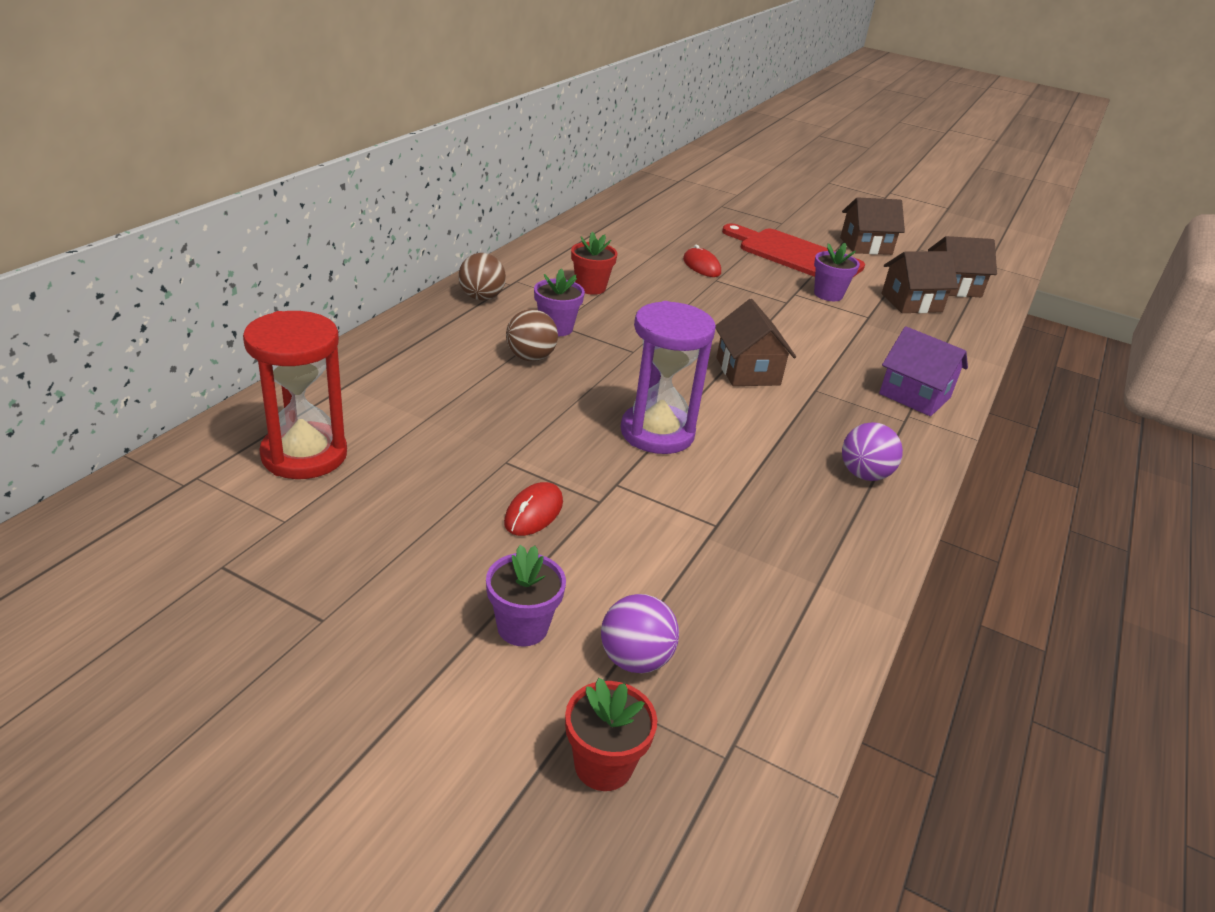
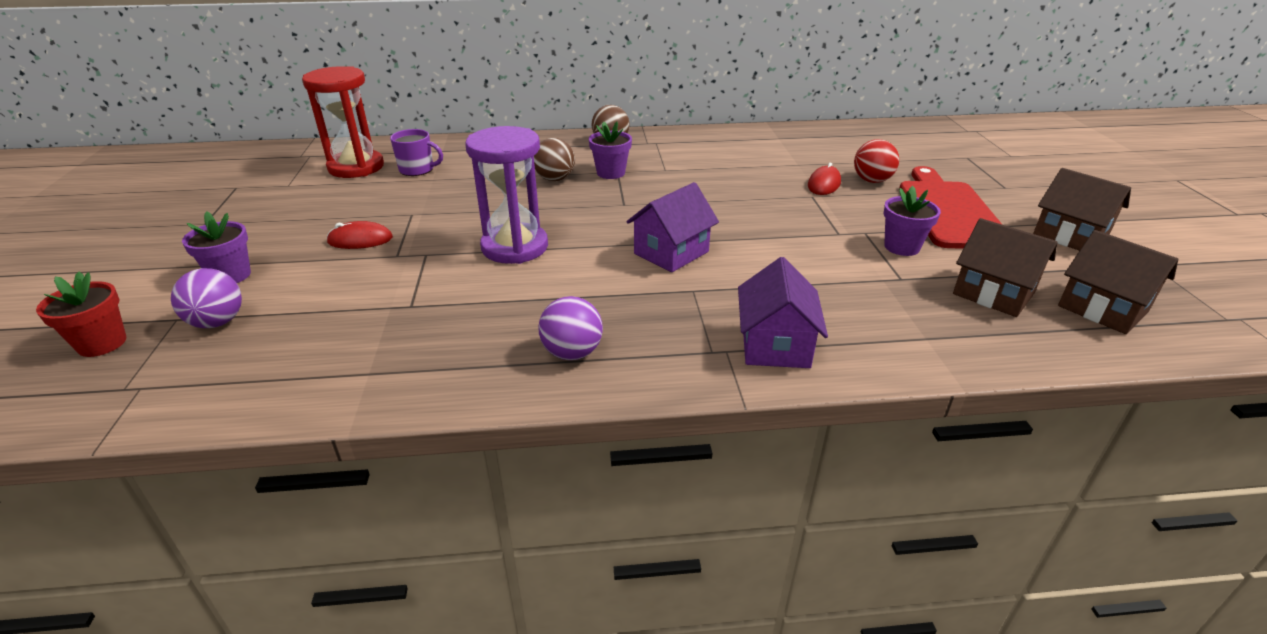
camera: 60 degrees right, 0 degrees up
red flower pot [571,232,617,295] -> none
brown house [716,299,796,386] -> purple house [626,182,719,272]
none -> purple mug [390,129,443,176]
none -> red ball [854,139,899,183]

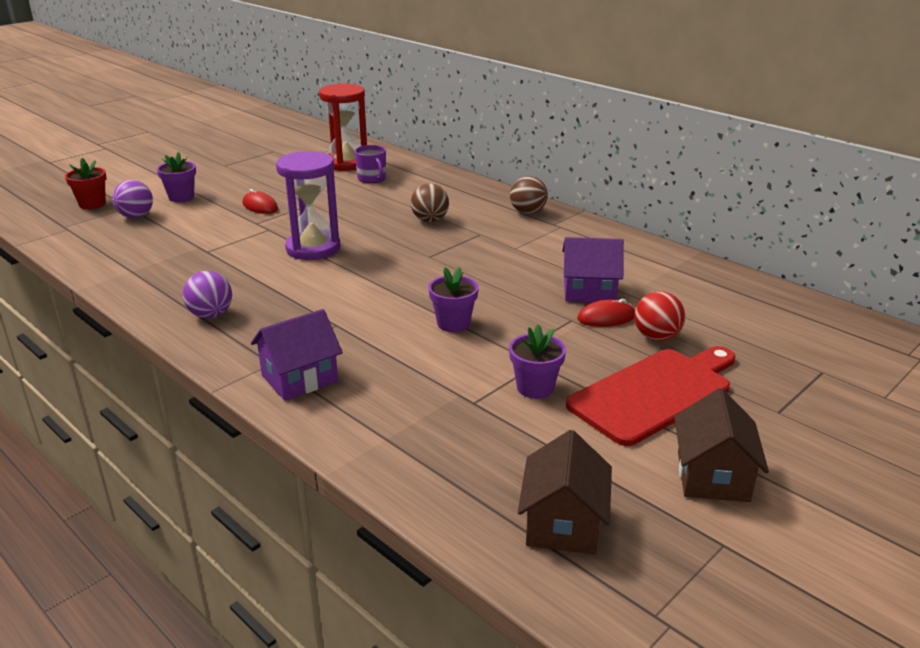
camera: 50 degrees right, 5 degrees down
purple flower pot [589,121,632,179] -> purple flower pot moved to [428,267,479,332]
purple house [626,182,719,272] -> purple house moved to [562,237,624,303]
brown house [953,218,1058,317] -> none

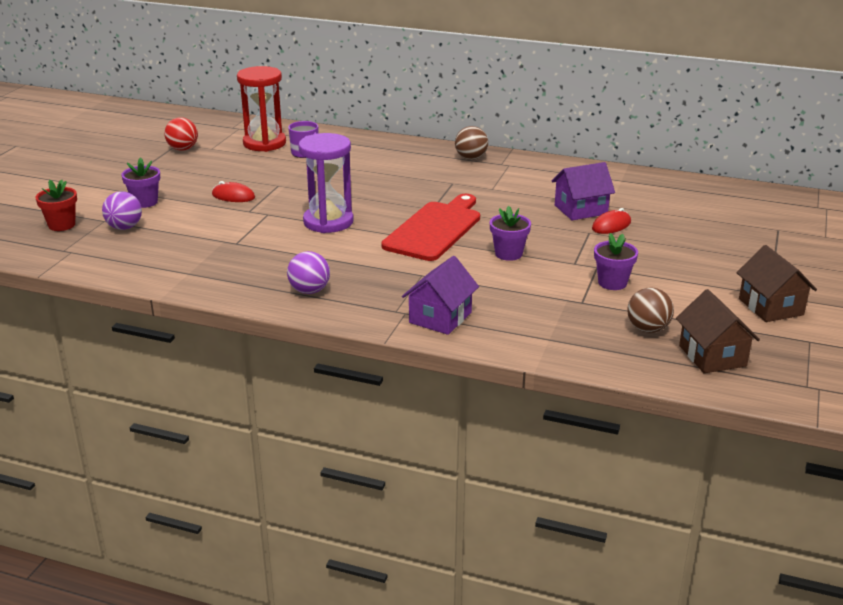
camera: 25 degrees left, 0 degrees up
brown ball [411,183,449,222] -> brown ball moved to [627,287,674,333]
red cutting board [566,346,736,446] -> red cutting board moved to [381,194,480,261]
red ball [634,291,685,341] -> red ball moved to [164,117,198,151]

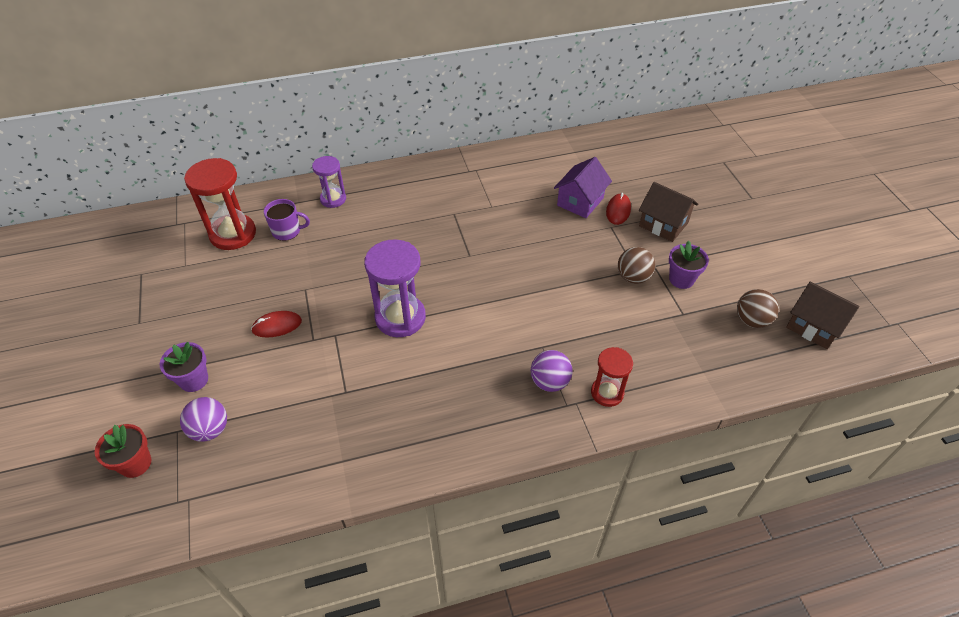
camera: 35 degrees left, 20 degrees up
red ball [164,117,198,151] -> none
purple ball [287,251,330,294] -> purple ball moved to [531,350,573,392]
red cutting board [381,194,480,261] -> none
purple house [402,256,479,335] -> red hourglass [591,347,633,407]
brown ball [455,126,488,160] -> brown ball moved to [618,247,655,284]
purple flower pot [490,206,531,261] -> none
brown house [736,245,817,322] -> brown house moved to [639,182,698,242]
none -> purple hourglass [312,156,346,208]

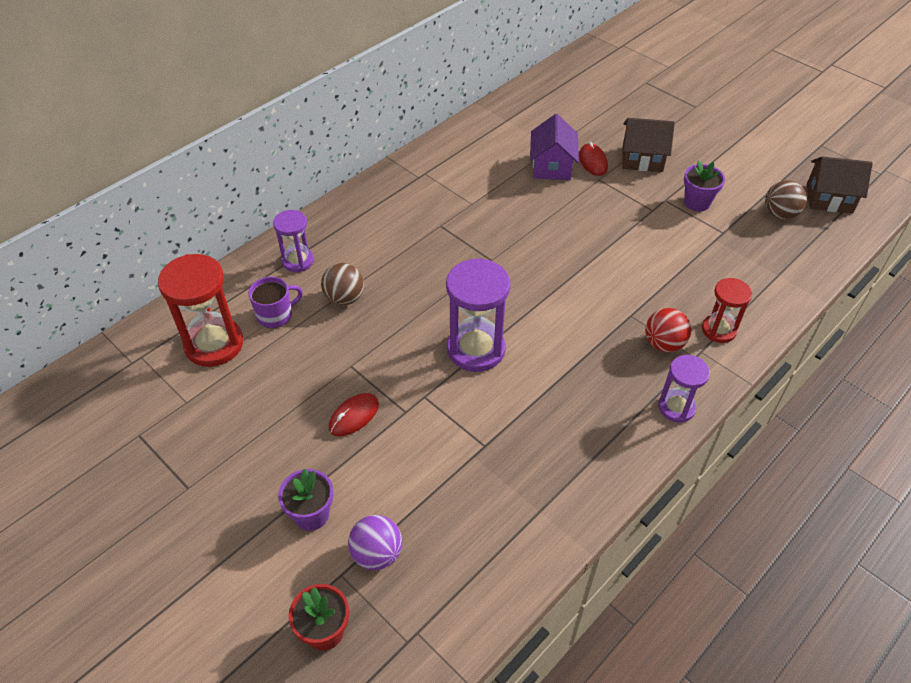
camera: 30 degrees left, 0 degrees up
purple ball [531,350,573,392] -> red ball [645,308,691,352]
brown ball [618,247,655,284] -> brown ball moved to [321,263,364,305]
none -> purple hourglass [658,355,710,423]

